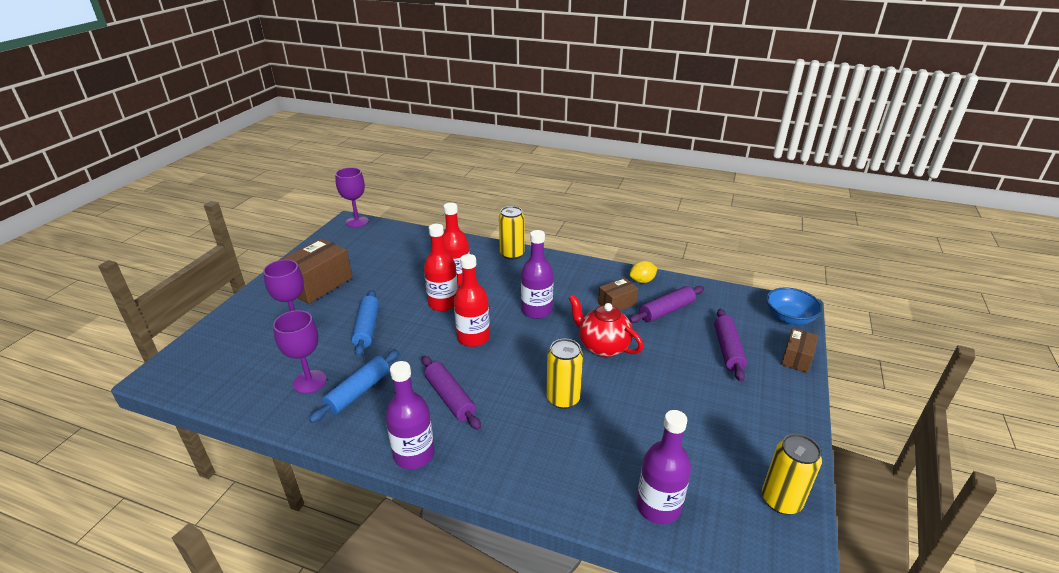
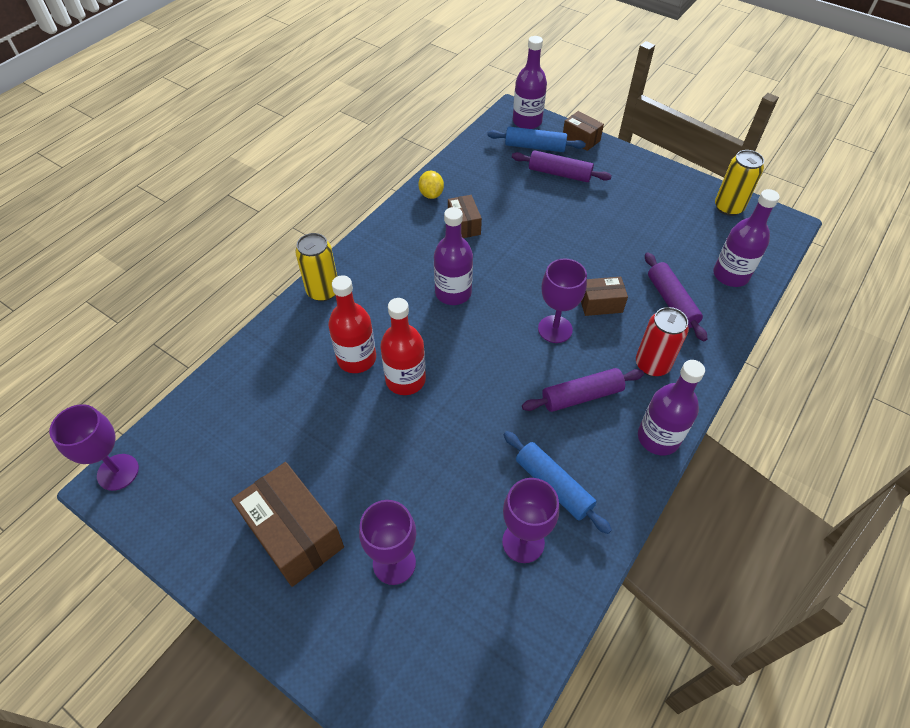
camera: 75 degrees left, 20 degrees up
blue rolling pin [351,290,379,357] -> blue rolling pin moved to [487,127,586,152]
red bottle [454,254,490,347] -> none
yellow can [546,338,583,409] -> brown box [581,277,628,316]
red teapot [569,294,644,357] -> none
purple rolling pin [629,286,704,323] -> purple rolling pin moved to [645,252,707,341]
blue bowl [766,287,822,325] -> purple bottle [513,36,547,129]
none -> purple goblet [538,259,587,343]
none -> red can [636,307,689,376]

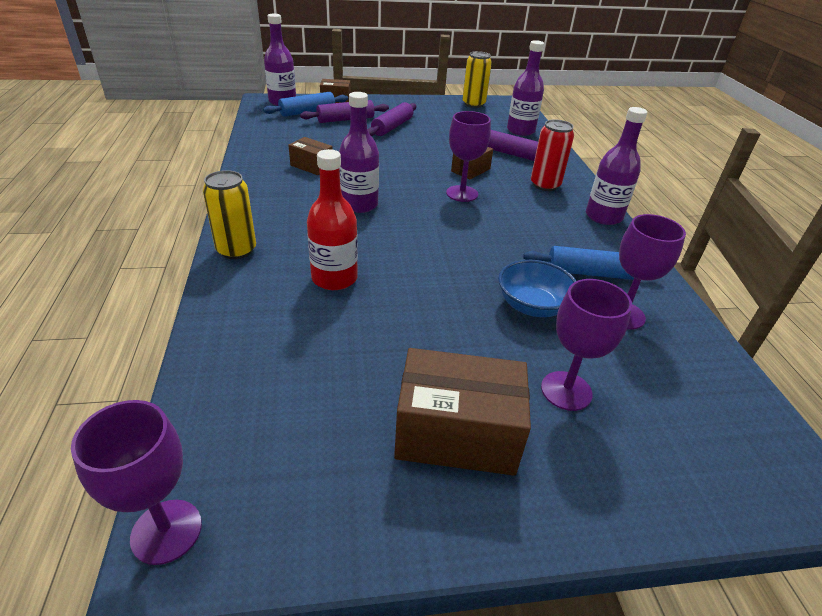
camera: 45 degrees left, 15 degrees down
red bottle [380,298,426,395] -> none
yellow lemon [418,171,444,199] -> none
purple rolling pin [522,368,644,412] -> purple rolling pin moved to [368,102,416,136]
none -> blue bowl [498,260,576,317]

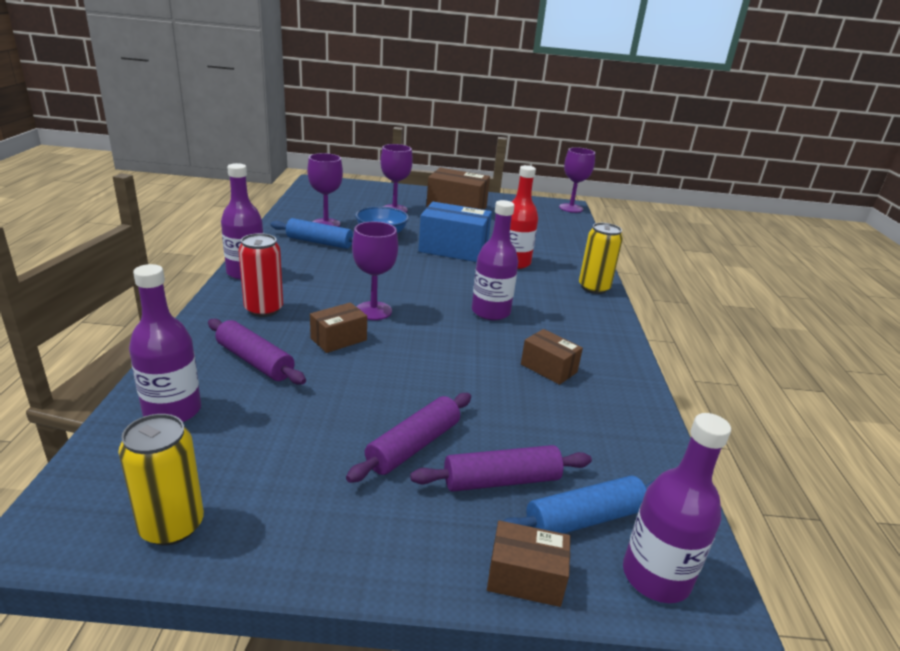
camera: 170 degrees left, 10 degrees down
none -> blue box [418,202,492,262]

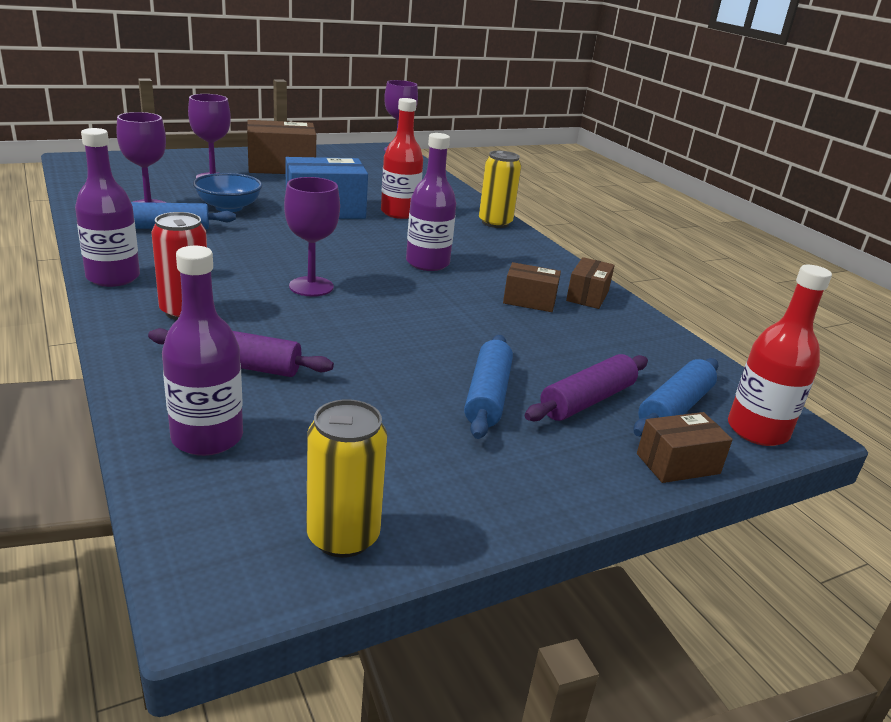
camera: 30 degrees left, 0 degrees up
brown box [310,302,367,353] -> brown box moved to [566,257,615,309]
purple rolling pin [346,393,471,483] -> blue rolling pin [464,335,513,439]
purple bottle [623,413,731,603] -> red bottle [728,265,832,446]

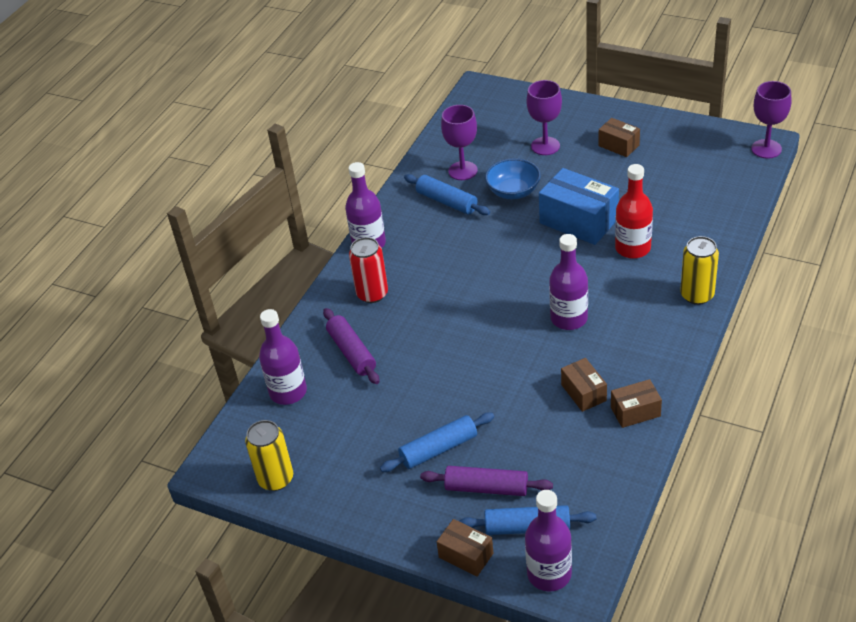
camera: 60 degrees right, 15 degrees up
brown box [247,120,316,174] -> brown box [598,118,640,157], size x0.55
purple goblet [284,177,340,297] -> none
red bottle [728,265,832,446] -> purple bottle [525,490,572,591]

